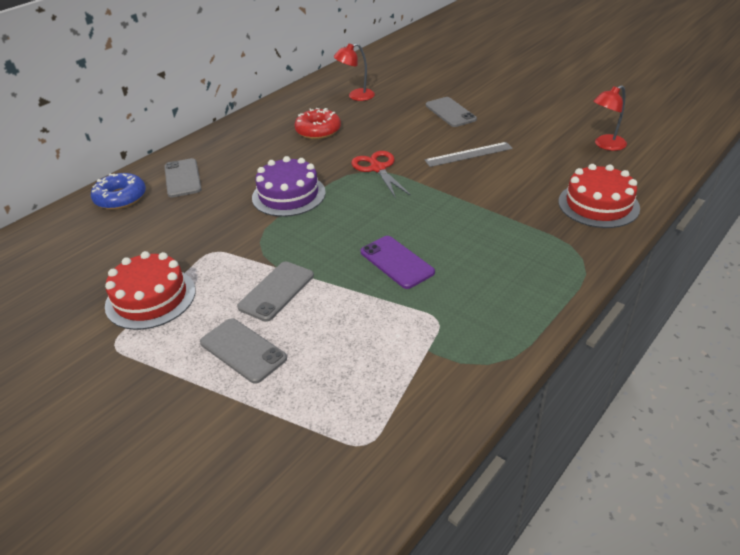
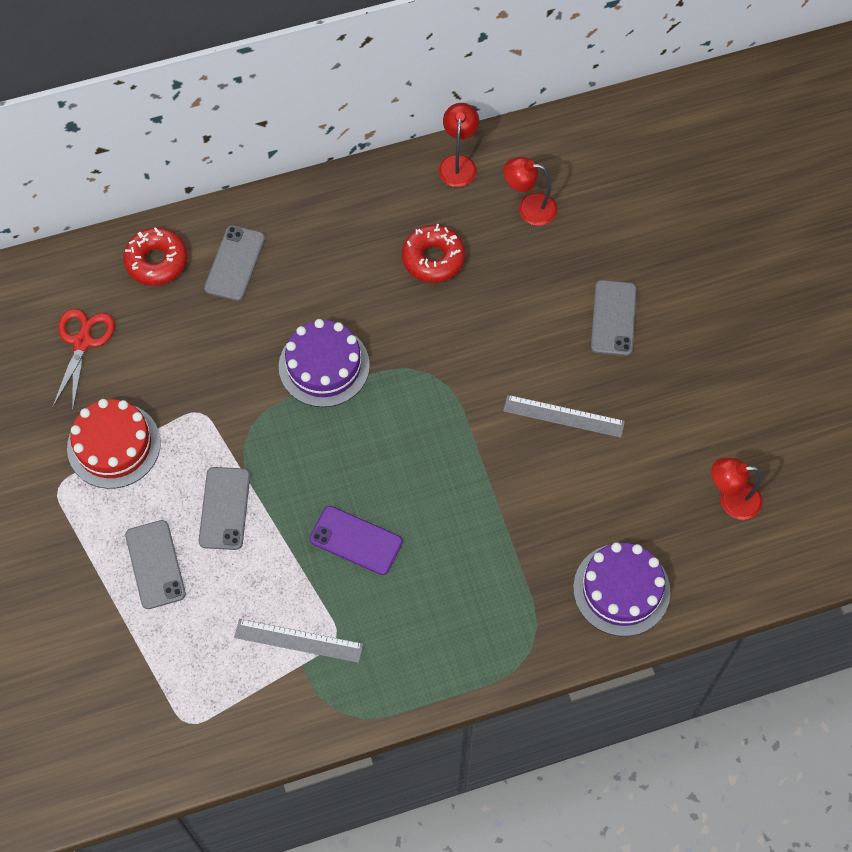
camera: 30 degrees right, 25 degrees up
blue donut [91,173,146,210] -> red donut [123,227,188,286]
grey phone [237,262,314,322] -> grey phone turned 60 degrees counterclockwise [199,467,250,550]
red scissors [351,151,411,199] -> red scissors moved to [52,308,115,412]
purple phone [361,236,435,289] -> purple phone turned 60 degrees counterclockwise [310,506,403,575]
red cake [559,164,640,228] -> purple cake [573,542,670,636]
none -> grey ruler [234,619,363,663]
none -> red lamp [439,103,479,187]

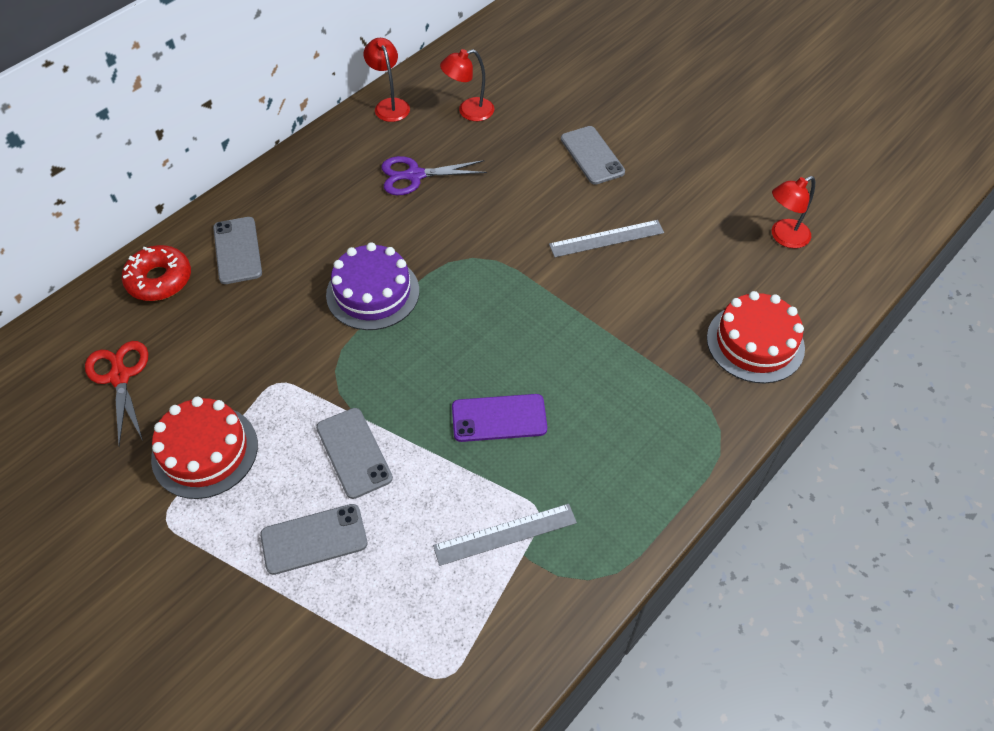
camera: 30 degrees left, 10 degrees down
grey phone [125,520,186,609] -> grey phone turned 60 degrees counterclockwise [260,504,367,575]
red donut [402,224,465,283] -> purple scissors [381,156,487,195]
purple cake [573,542,670,636] -> red cake [707,291,805,383]

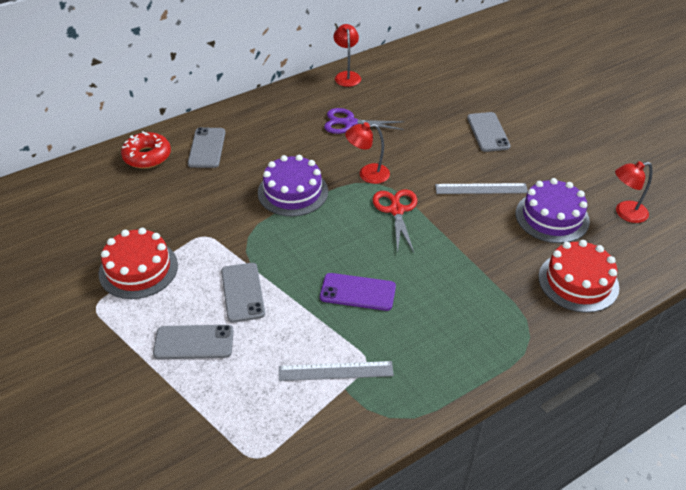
camera: 15 degrees right, 10 degrees down
red scissors [85,341,148,446] -> red scissors moved to [372,189,417,254]
red lamp [440,49,494,121] -> red lamp moved to [345,122,390,184]
none -> purple cake [516,178,590,243]

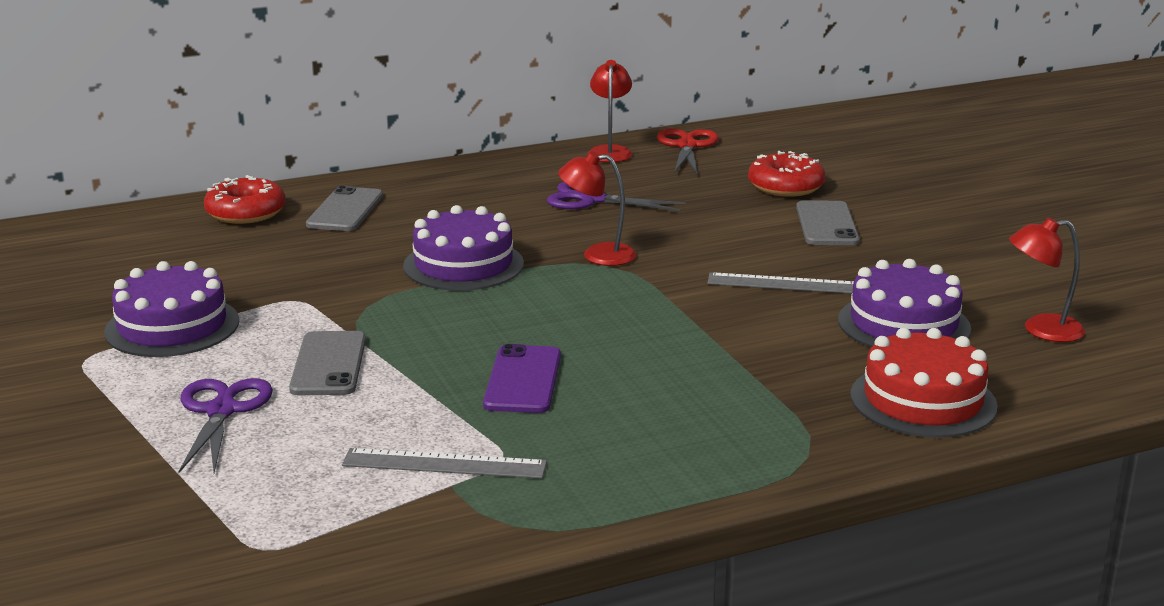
camera: 10 degrees right, 20 degrees down
red cake [98,228,178,299] -> purple cake [104,261,239,357]
grey phone [153,325,234,359] -> purple scissors [178,378,273,473]
purple phone [320,273,396,311] -> purple phone turned 75 degrees clockwise [483,344,561,413]
red scissors [372,189,417,254] -> red scissors moved to [657,129,719,174]
none -> red donut [748,151,826,197]

